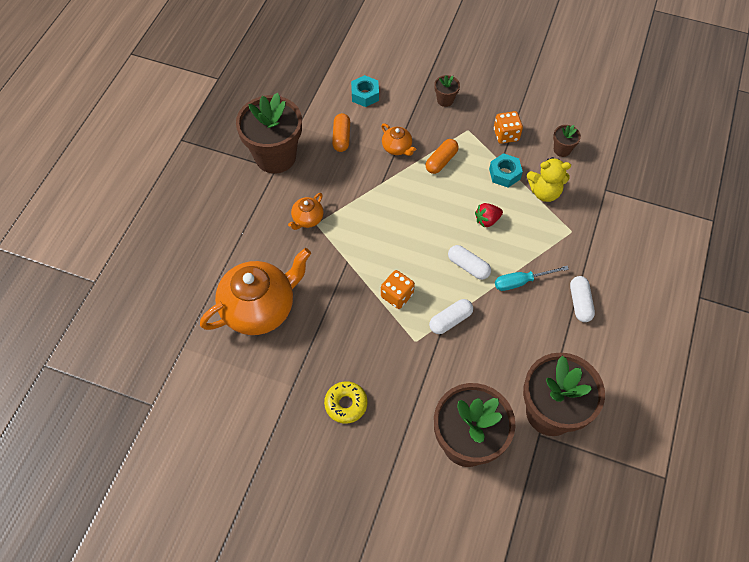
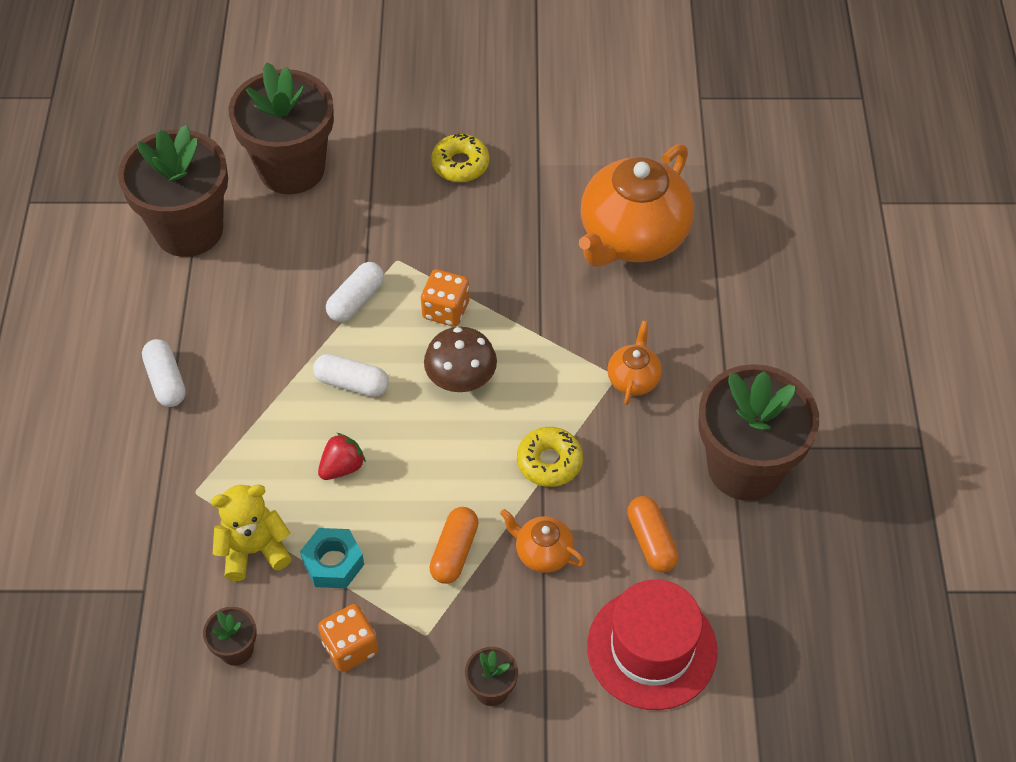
camera: 160 degrees right, 5 degrees down
turquoise nut [351,75,379,107] -> red hat [587,579,718,710]
turquoise screwdriver [495,266,569,291] -> none
none -> brown mushroom [424,327,497,392]
none -> yellow donut [517,427,583,487]

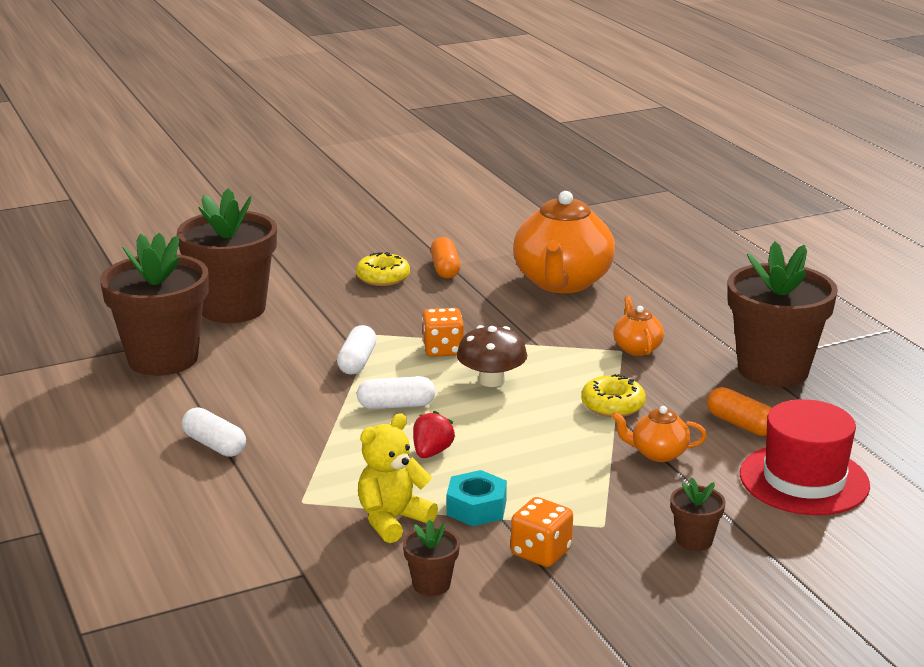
camera: 25 degrees left, 30 degrees down
orange capsule [429,507,479,584] -> orange capsule moved to [431,237,460,279]

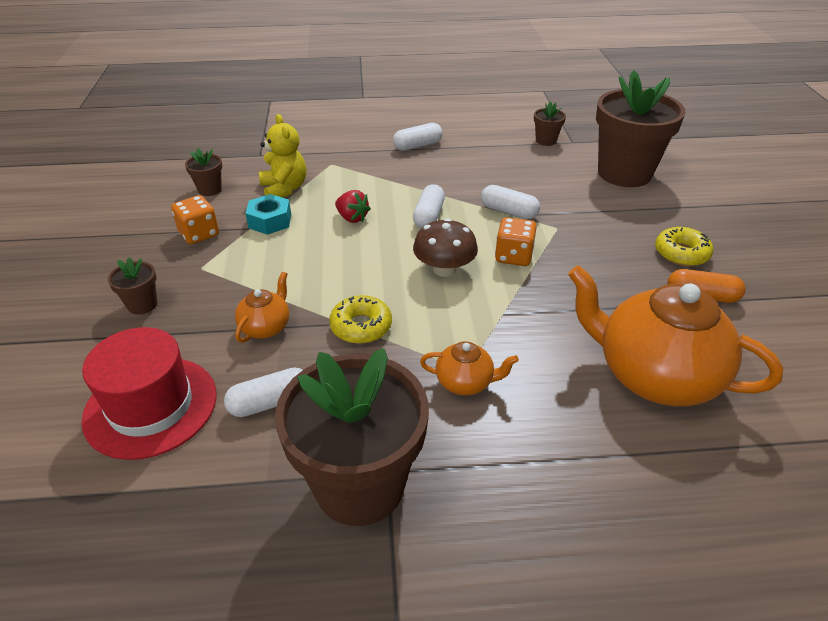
camera: 110 degrees right, 15 degrees up
brown flower pot [100,233,209,376] -> brown flower pot [534,101,566,146], size x0.42
orange capsule [707,387,772,436] -> white capsule [224,368,303,417]

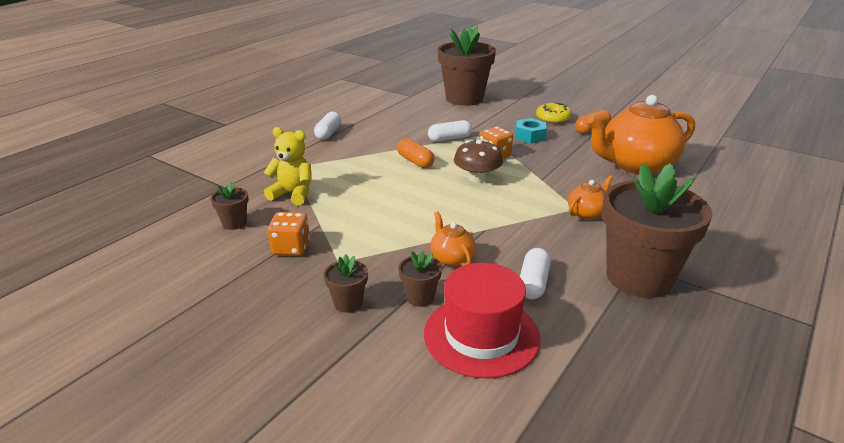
camera: 50 degrees left, 10 degrees down
turquoise nut [245,194,291,235] -> turquoise nut moved to [515,118,547,144]
yellow donut [329,295,392,344] -> none
red strawberry [335,190,371,223] -> none
white capsule [413,184,445,228] -> orange capsule [397,138,434,168]
brown flower pot [534,101,566,146] -> brown flower pot moved to [399,250,442,307]

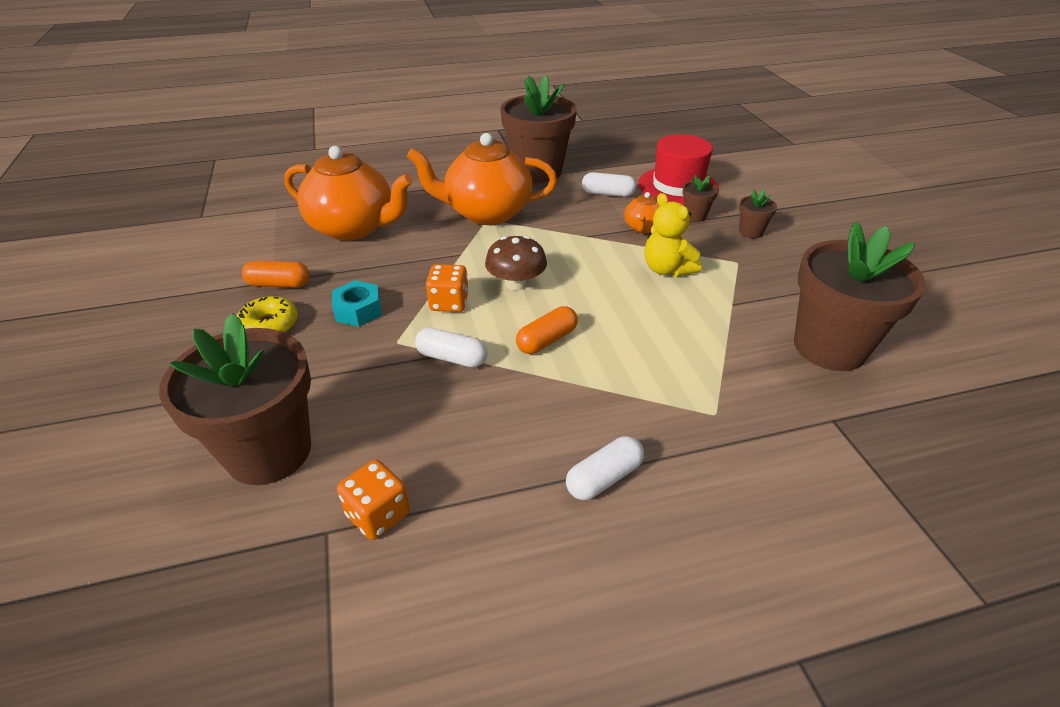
camera: 140 degrees left, 10 degrees up
brown flower pot [210,182,248,230] -> brown flower pot [794,222,926,371], size x2.37
yellow teddy bear [264,127,312,205] -> yellow teddy bear moved to [645,193,701,277]
orange dice [268,212,310,256] -> orange dice moved to [337,459,410,540]
orange capsule [397,138,434,168] -> orange capsule turned 45 degrees clockwise [516,306,578,354]
white capsule [520,248,551,300] -> white capsule turned 45 degrees clockwise [582,172,636,197]
orange teapot [568,176,613,220] -> orange teapot [407,133,557,225], size x2.20

